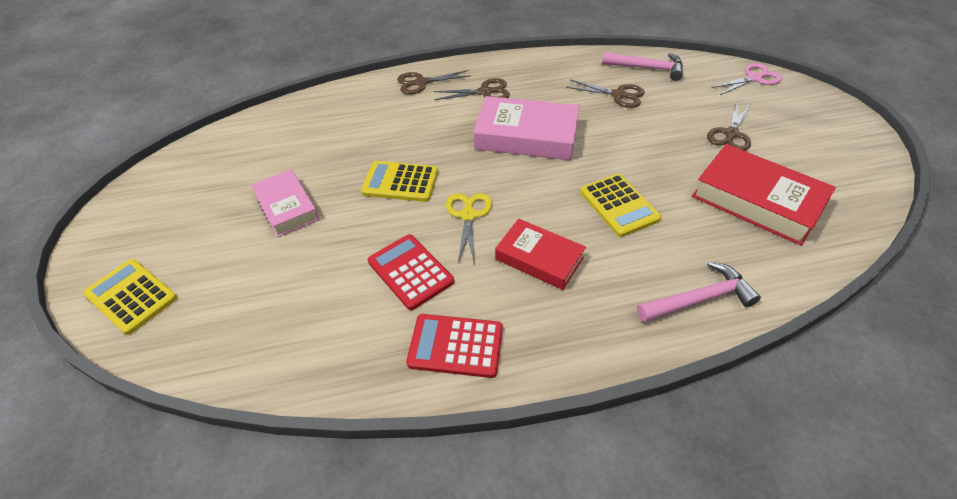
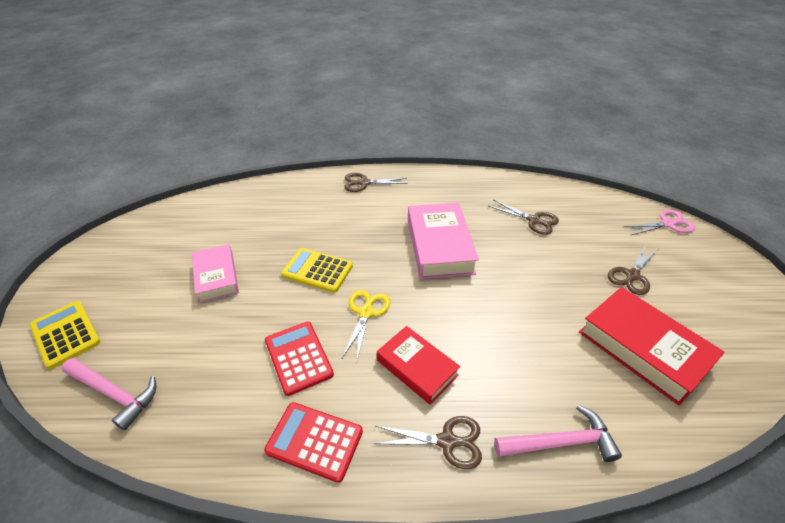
camera: 10 degrees right, 5 degrees down
brown scissors [434,78,510,100] -> brown scissors moved to [373,416,482,469]
pink book [473,96,579,160] -> pink book turned 60 degrees clockwise [408,203,479,279]
yellow calculator [580,174,661,237] -> none
pink hammer [602,52,683,81] -> pink hammer moved to [62,358,157,431]

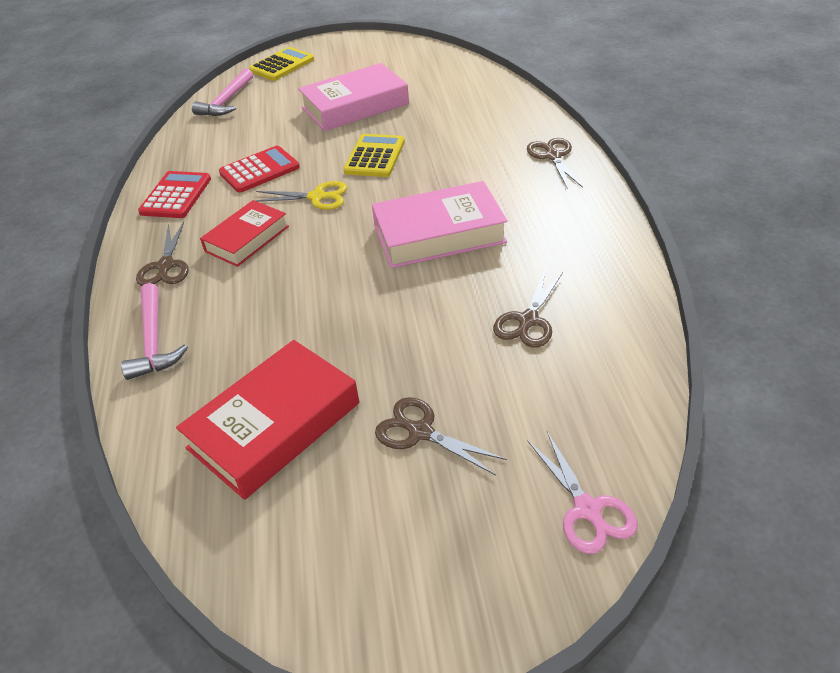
camera: 85 degrees right, 0 degrees up
pink book [192,244,239,303] -> pink book [298,63,409,131], size x1.55

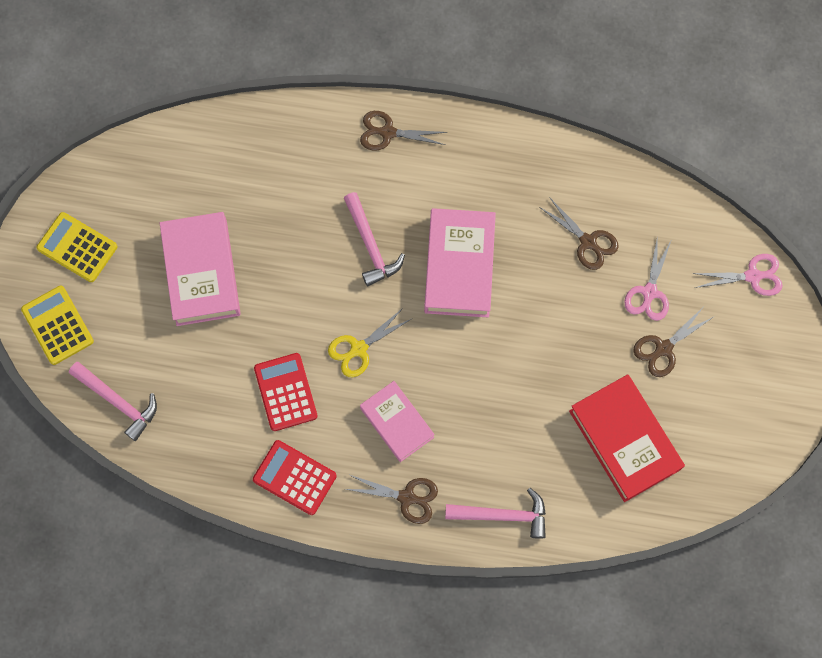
camera: 75 degrees left, 30 degrees up
red book [200,200,289,267] -> pink book [360,381,435,462]
yellow scissors [255,181,347,210] -> yellow scissors turned 150 degrees counterclockwise [328,307,411,377]
yellow calculator [343,134,405,177] -> yellow calculator moved to [36,212,117,282]
none -> pink hammer [344,192,405,286]
none -> pink scissors [624,235,672,321]

